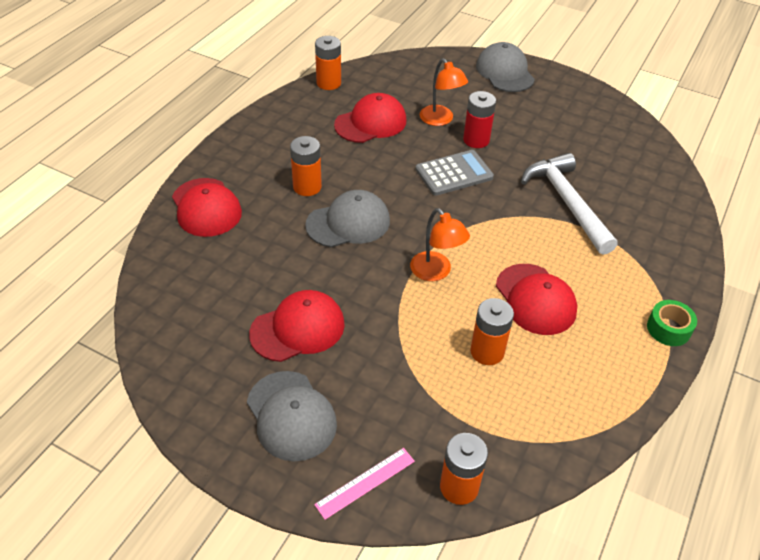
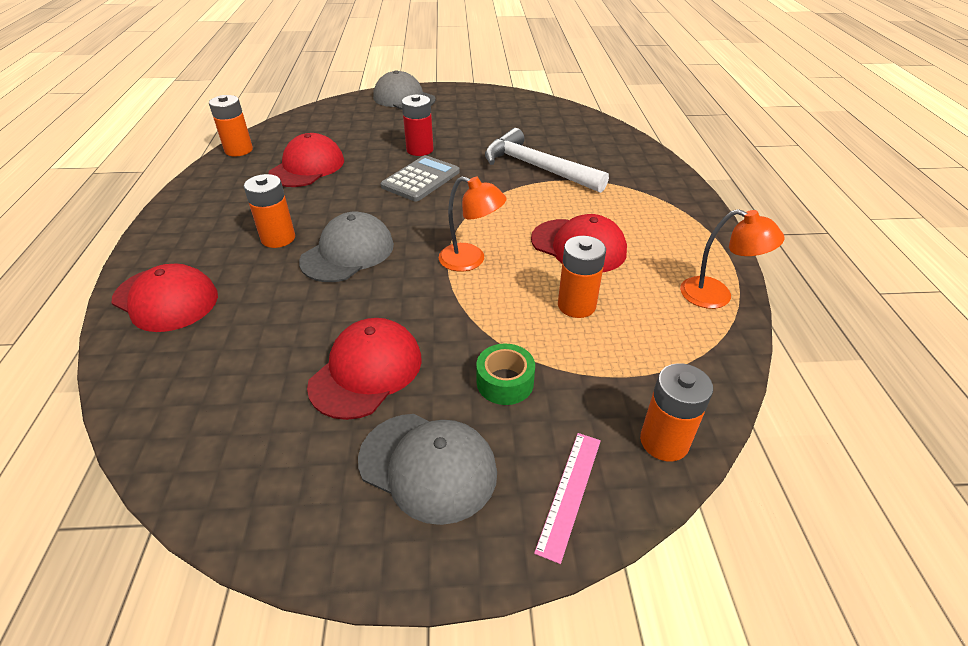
camera: 30 degrees left, 5 degrees down
orange lamp [420,58,468,126] -> orange lamp moved to [680,209,785,309]
green tape [647,300,697,346] -> green tape moved to [476,343,535,405]

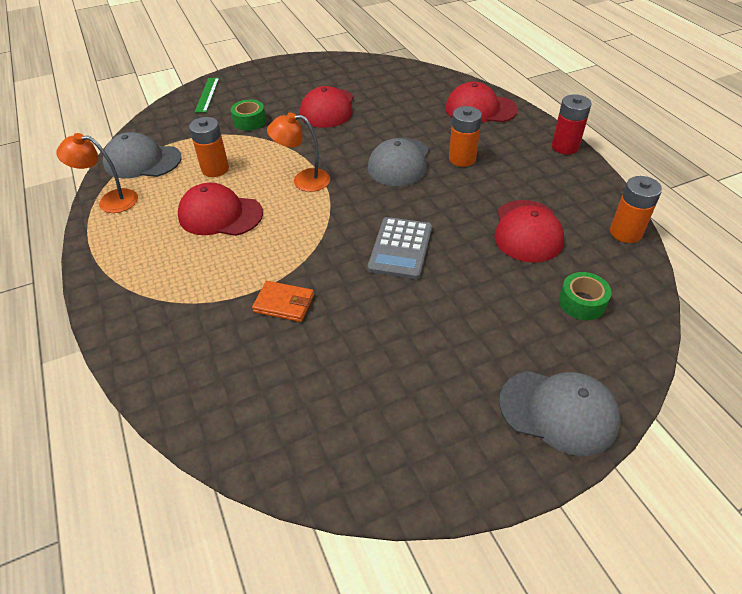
camera: 160 degrees right, 5 degrees up
grey cap [358,414,497,525] -> grey cap moved to [103,132,182,179]
red battery [402,95,434,156] -> red battery moved to [552,94,592,154]
white hammer [485,128,609,193] -> orange wallet [252,281,314,322]
pink ruler [534,433,601,564] -> green ruler [195,78,219,113]
orange battery [640,363,713,461] -> none
none -> green tape [559,272,612,320]

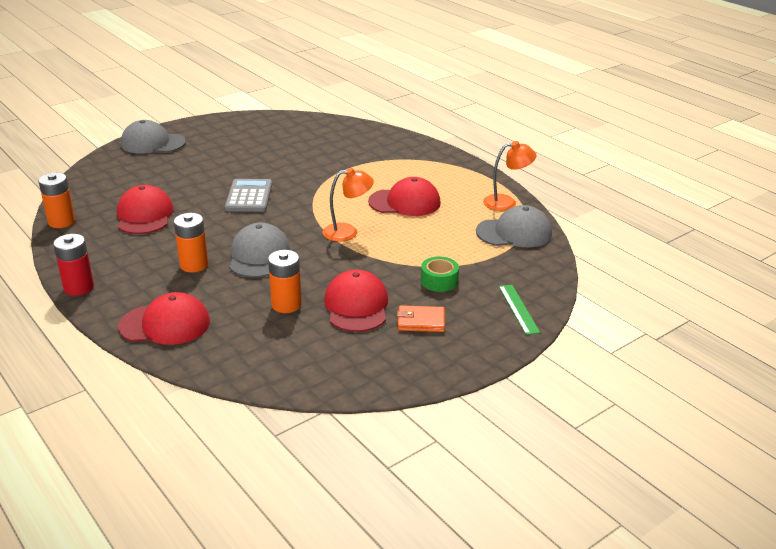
camera: 165 degrees right, 15 degrees down
orange battery [189,117,229,177] -> orange battery moved to [268,250,302,313]
orange wallet [252,281,314,322] -> orange wallet moved to [397,305,445,332]
green tape [559,272,612,320] -> none

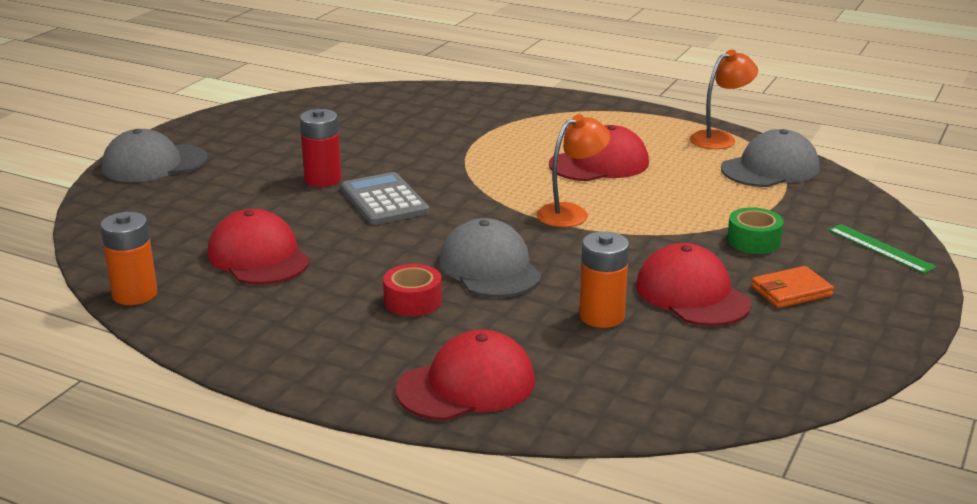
camera: 25 degrees left, 5 degrees down
red battery [53,234,94,296] -> red battery moved to [300,109,342,187]
orange battery [174,213,208,272] -> red tape [383,264,442,316]

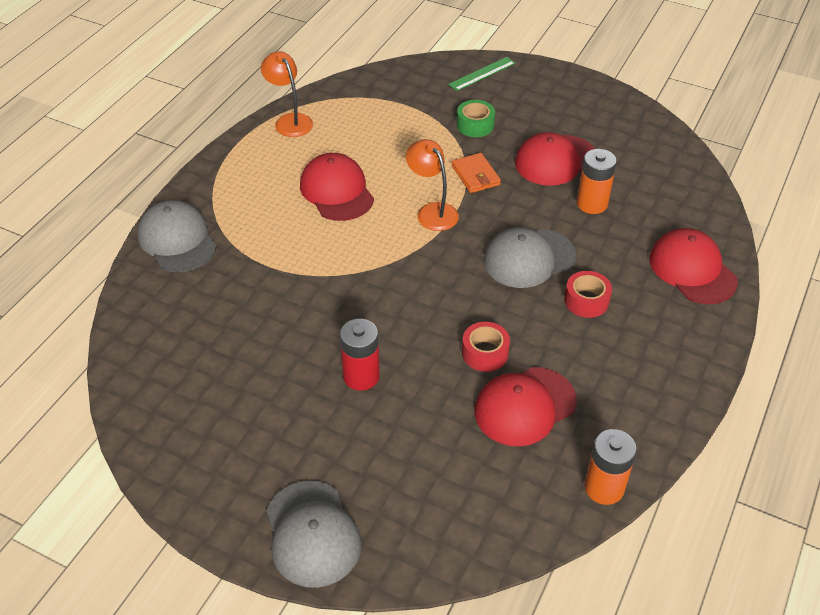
camera: 90 degrees left, 20 degrees up
grey calculator [341,172,429,225] -> none
grey cap [721,129,820,187] -> grey cap moved to [138,200,217,272]
orange wallet [751,266,834,308] -> orange wallet moved to [452,153,501,193]
none -> red tape [462,322,510,372]

